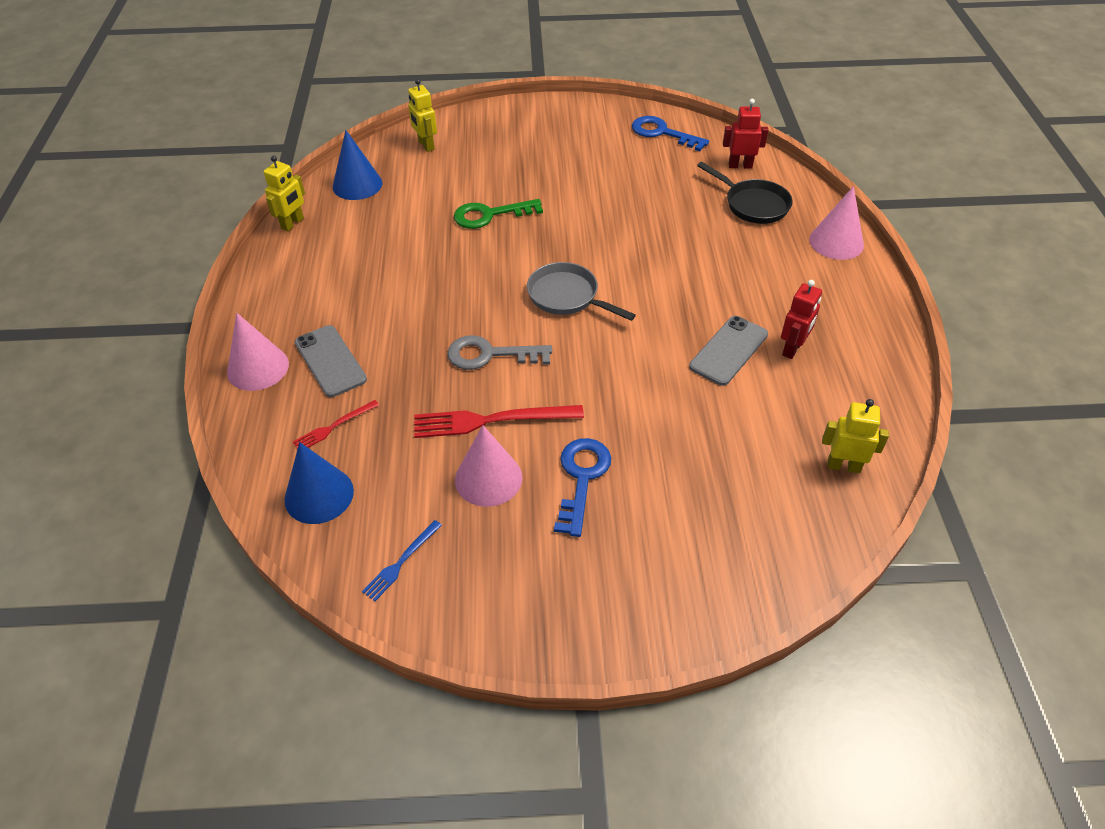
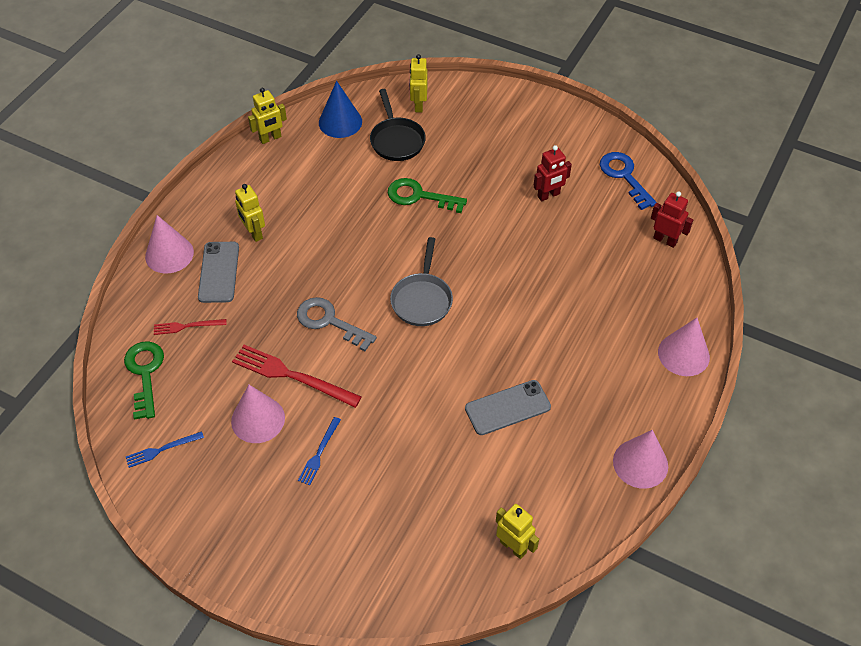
camera: 30 degrees right, 5 degrees up
blue cone [284,442,354,524] -> green key [124,341,164,420]
grey pan [527,262,636,321] -> grey pan turned 150 degrees counterclockwise [390,237,453,326]
blue key [554,438,611,537] -> blue fork [298,417,341,485]
black pan [697,162,793,224] -> black pan moved to [370,89,426,161]
red robot [781,280,822,359] -> red robot moved to [533,145,572,201]
none -> yellow robot [235,184,265,242]
none -> pink cone [613,430,668,489]

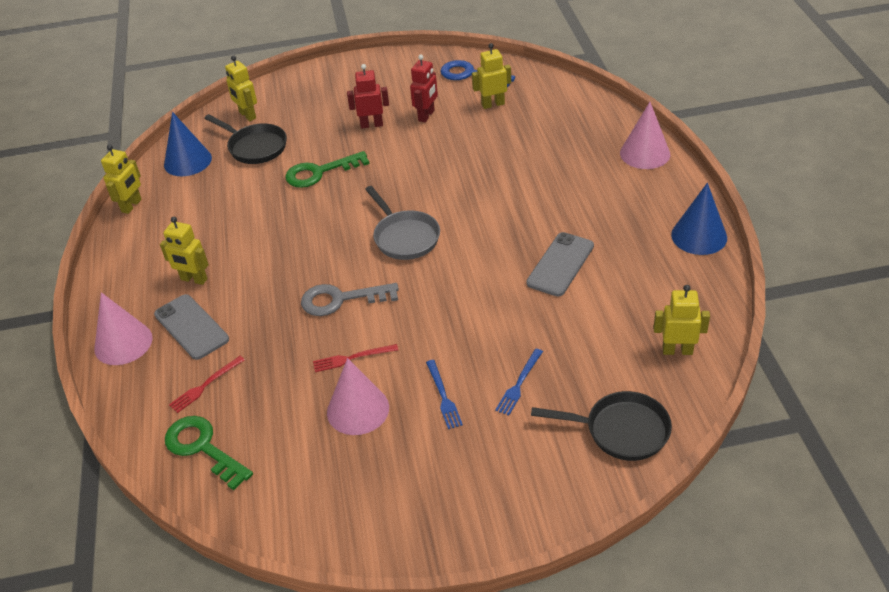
camera: 35 degrees left, 10 degrees down
blue fork [126,431,204,468] -> blue fork moved to [495,349,543,416]
red fork [232,345,362,408] -> red fork [313,344,398,372], size x0.54
pink cone [613,430,668,489] -> blue cone [671,183,727,255]
red robot [651,191,693,248] -> red robot moved to [347,64,389,129]
none -> yellow robot [472,43,511,109]
none -> black pan [531,391,672,461]

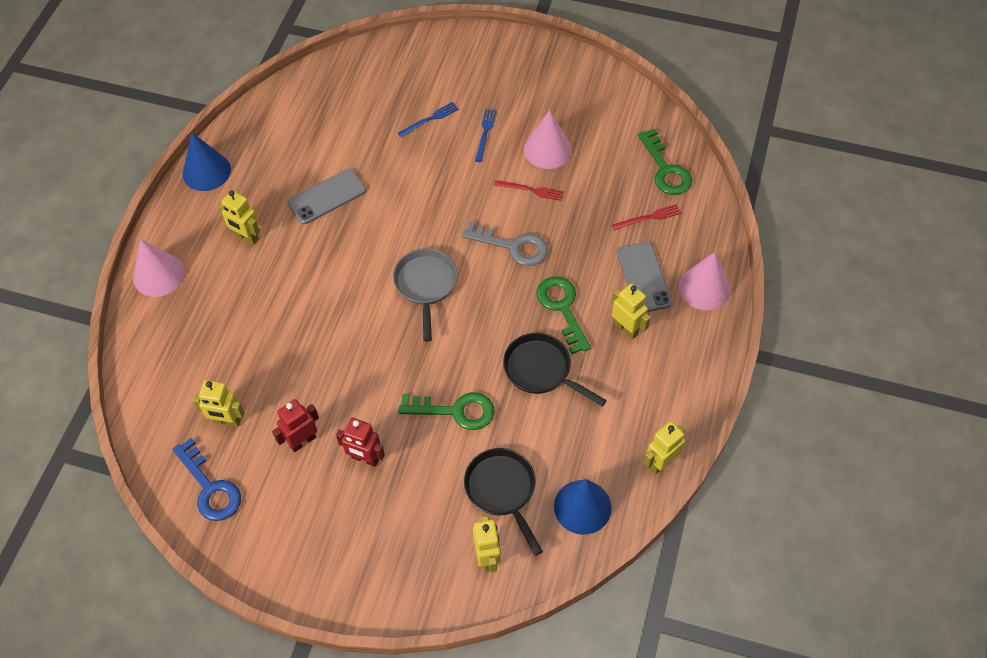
camera: 155 degrees left, 15 degrees up
black pan [531,391,672,461] -> black pan moved to [503,333,607,407]
yellow robot [653,285,710,355] -> yellow robot moved to [218,190,260,245]
none -> green key [536,276,591,354]

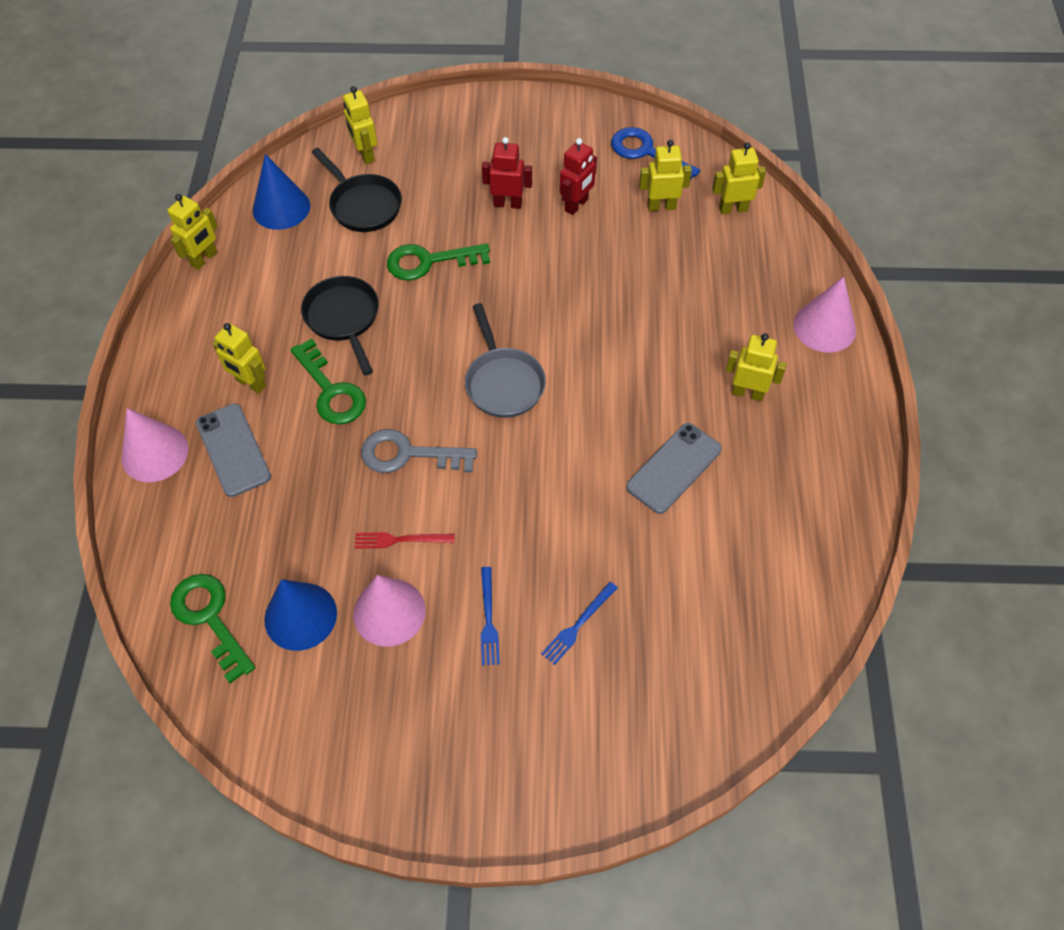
camera: 165 degrees right, 0 degrees up
blue cone [183,133,231,191] -> blue cone moved to [264,579,337,651]
black pan [503,333,607,407] -> black pan turned 135 degrees counterclockwise [301,276,379,376]
red fork [612,204,681,230] -> none
none -> yellow robot [712,142,766,214]

